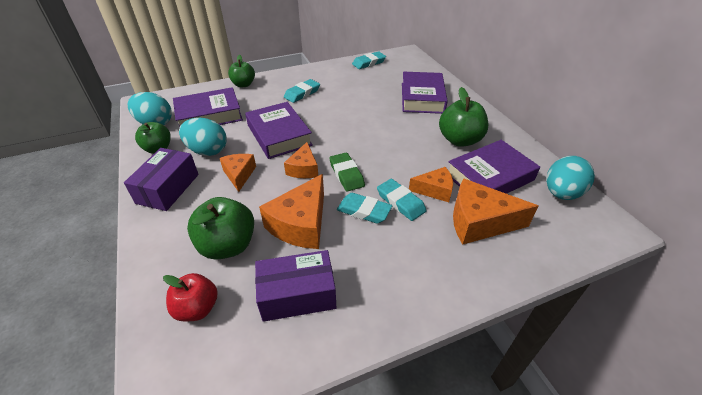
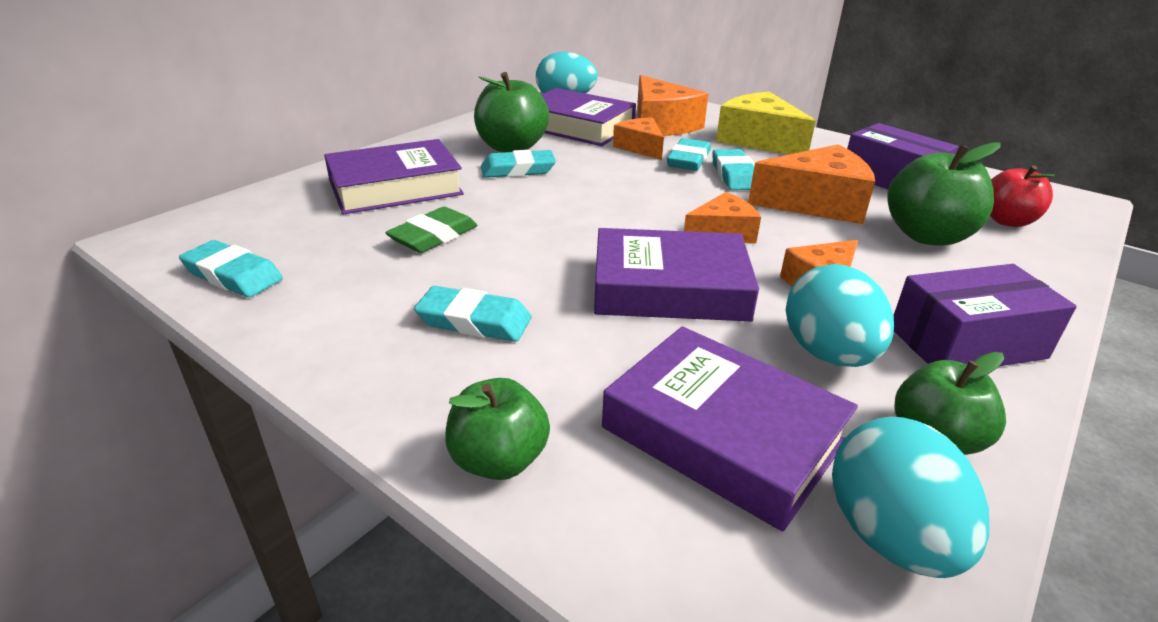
camera: 120 degrees left, 10 degrees down
purple book [245,102,313,159] -> purple book turned 60 degrees clockwise [594,228,759,321]
green eraser [329,153,365,192] -> green eraser moved to [385,207,478,253]
none -> turquoise eraser [481,150,556,178]
none -> yellow cheese [716,92,816,155]

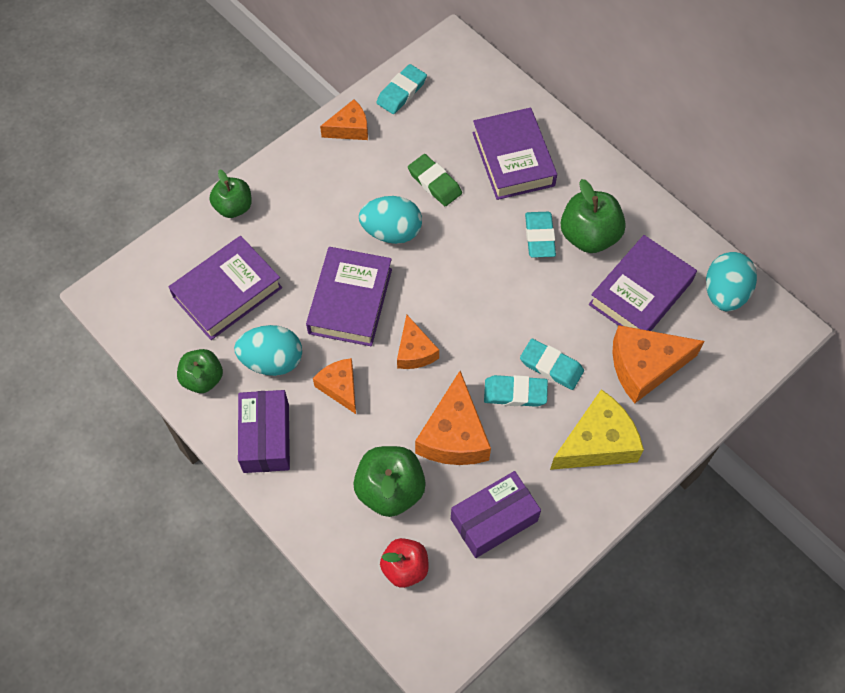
camera: 100 degrees right, 30 degrees up
turquoise eraser [414,286,531,342] -> none
orange cheese [613,117,664,160] -> orange cheese moved to [320,99,368,140]
turquoise egg [832,416,989,578] -> turquoise egg moved to [359,196,422,244]

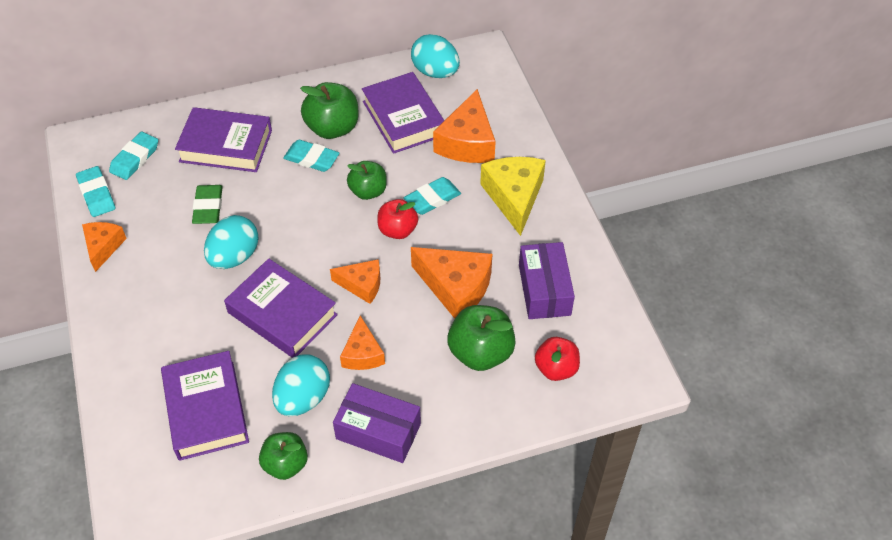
camera: 65 degrees left, 10 degrees down
green apple [210,169,252,218] -> green apple moved to [347,161,387,200]
orange cheese [313,358,356,414] -> orange cheese turned 90 degrees counterclockwise [340,316,385,370]
green eraser [408,154,462,206] -> green eraser turned 75 degrees counterclockwise [192,185,223,224]
turquoise eraser [484,375,548,407] -> turquoise eraser moved to [109,132,158,180]
none -> red apple [377,199,418,239]

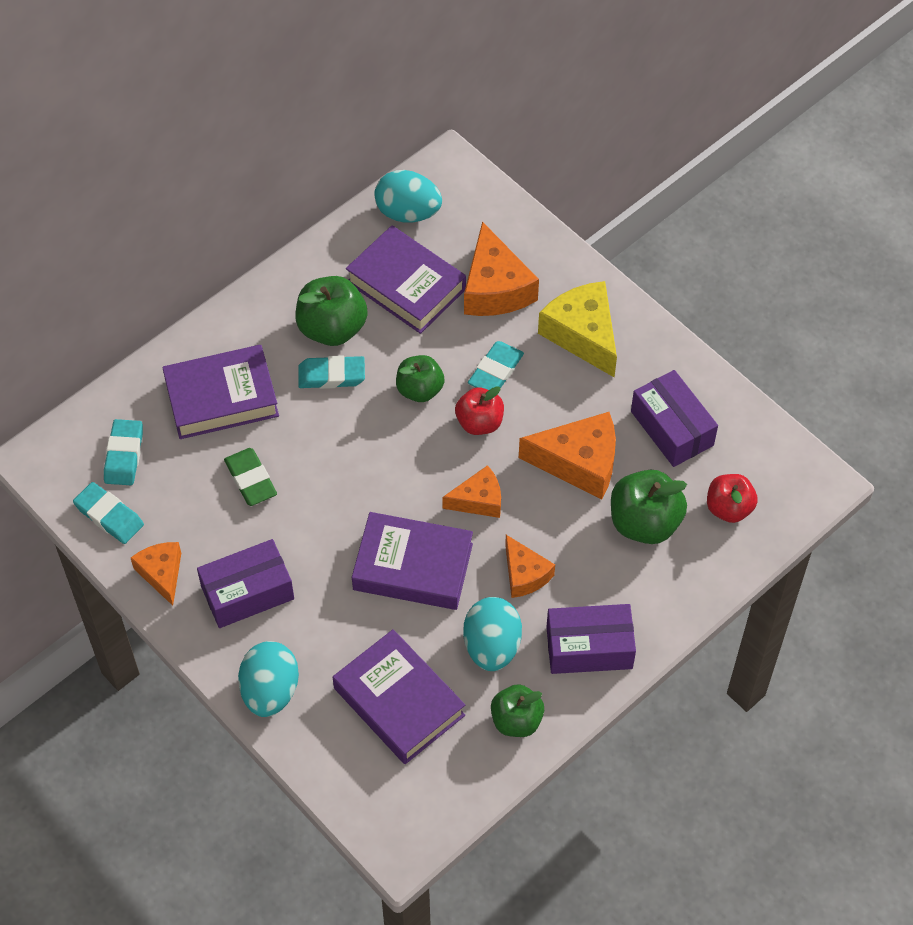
camera: 25 degrees left, 5 degrees up
turquoise egg [204,215,259,269] -> turquoise egg moved to [238,641,299,717]
none -> purple box [197,539,294,628]

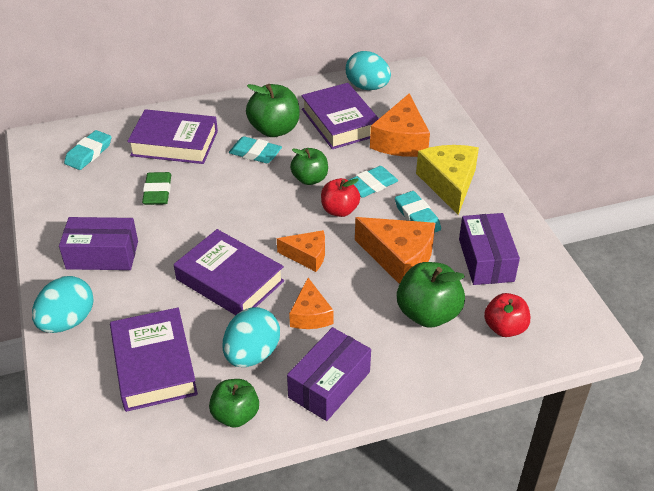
camera: 25 degrees right, 15 degrees down
turquoise eraser [73,482,144,544] -> turquoise eraser moved to [395,191,441,233]
orange cheese [131,542,181,606] -> none
purple box [546,604,636,674] -> purple box turned 75 degrees counterclockwise [287,327,371,421]

